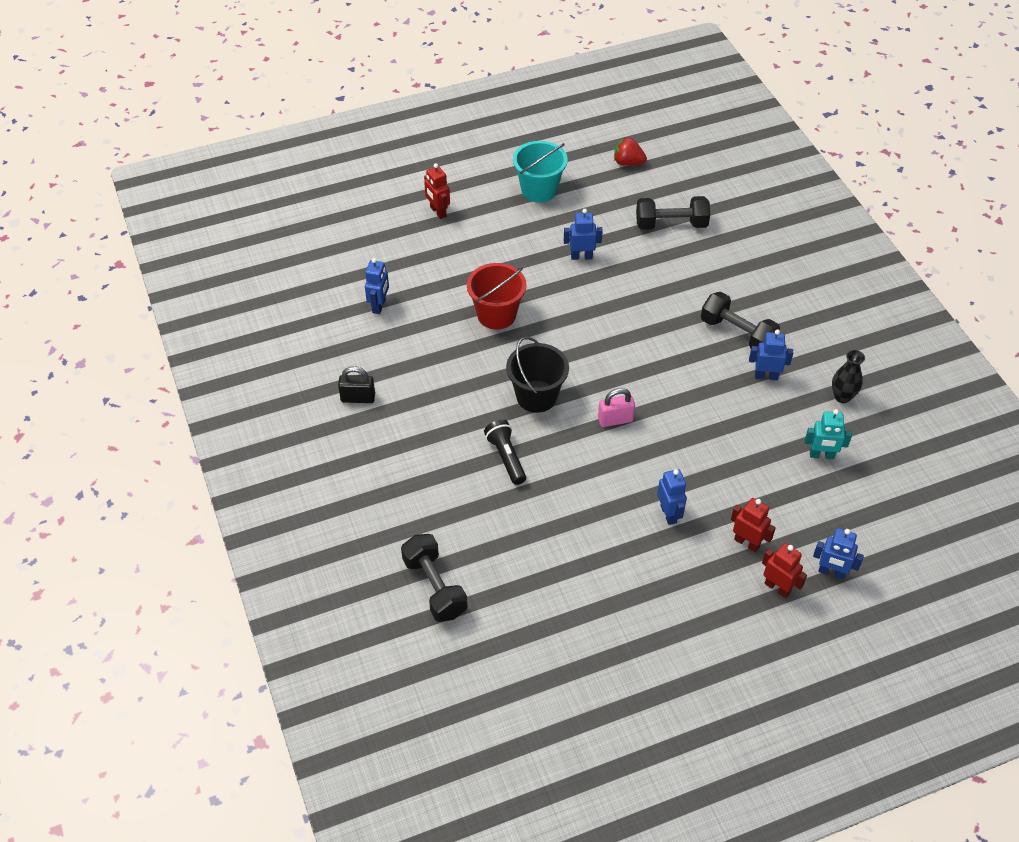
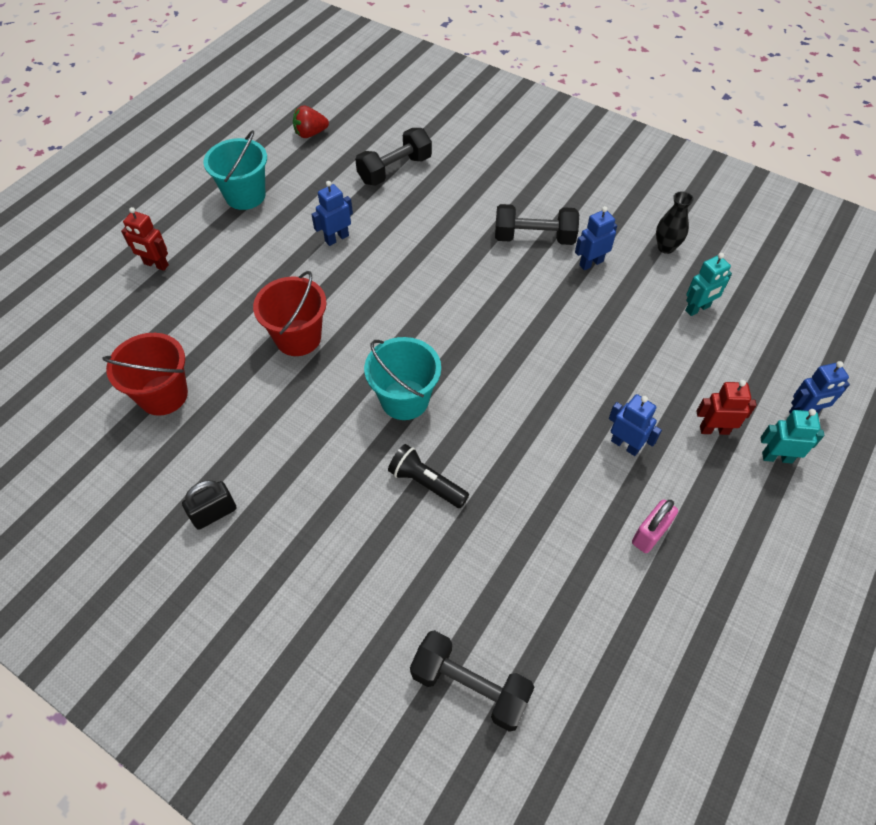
camera: 35 degrees left, 5 degrees up
blue robot [365,258,389,314] -> red bucket [102,333,188,416]
black bucket [506,337,569,413] -> turquoise bucket [364,337,441,420]
pink padlock [598,388,635,427] -> pink padlock moved to [632,500,678,553]
red robot [762,543,807,598] -> turquoise robot [760,409,824,463]

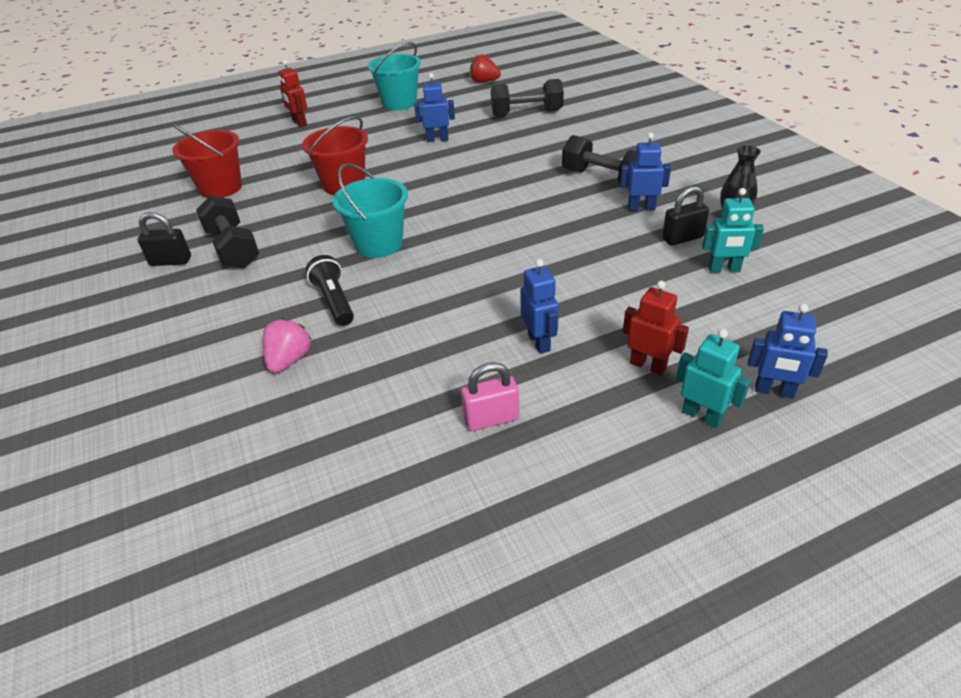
camera: 35 degrees right, 15 degrees down
black dumbbell [410,630,535,732] -> black dumbbell moved to [196,195,259,269]
none -> pink strawberry [262,318,312,373]
none -> black padlock [662,186,709,246]

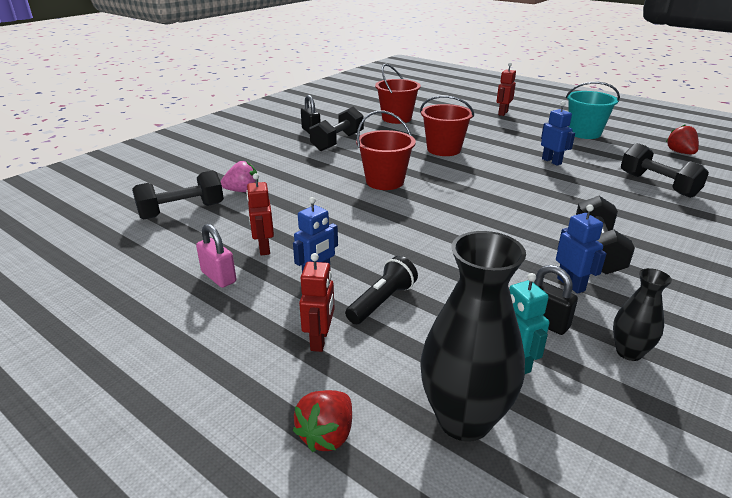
camera: 60 degrees right, 10 degrees down
black flashlight [306,255,354,326] -> black flashlight moved to [345,256,418,324]
turquoise bucket [333,163,408,258] -> red bucket [356,111,416,190]
turquoise robot [676,329,751,428] -> none
blue robot [748,303,828,398] -> red strawberry [293,390,352,452]
none -> black dumbbell [132,170,224,219]
none -> red robot [246,173,274,255]
none -> black vase [420,231,526,442]

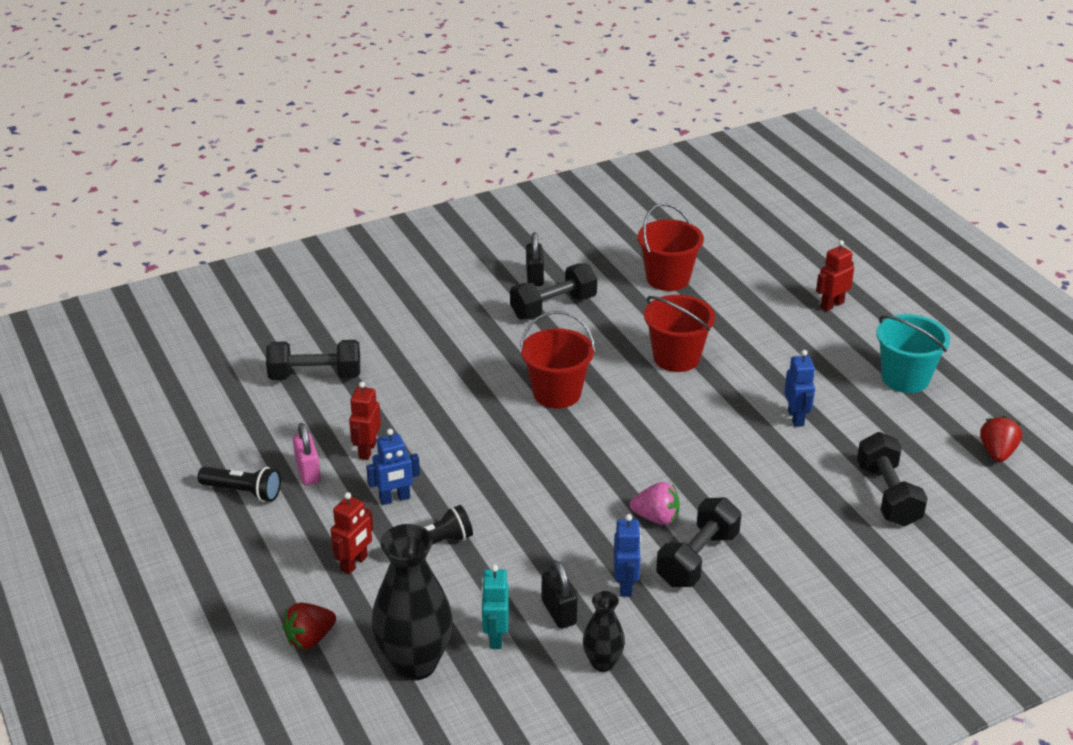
camera: 25 degrees right, 5 degrees up
pink strawberry [221,161,258,192] -> pink strawberry moved to [630,482,680,525]
none -> black flashlight [198,467,281,502]

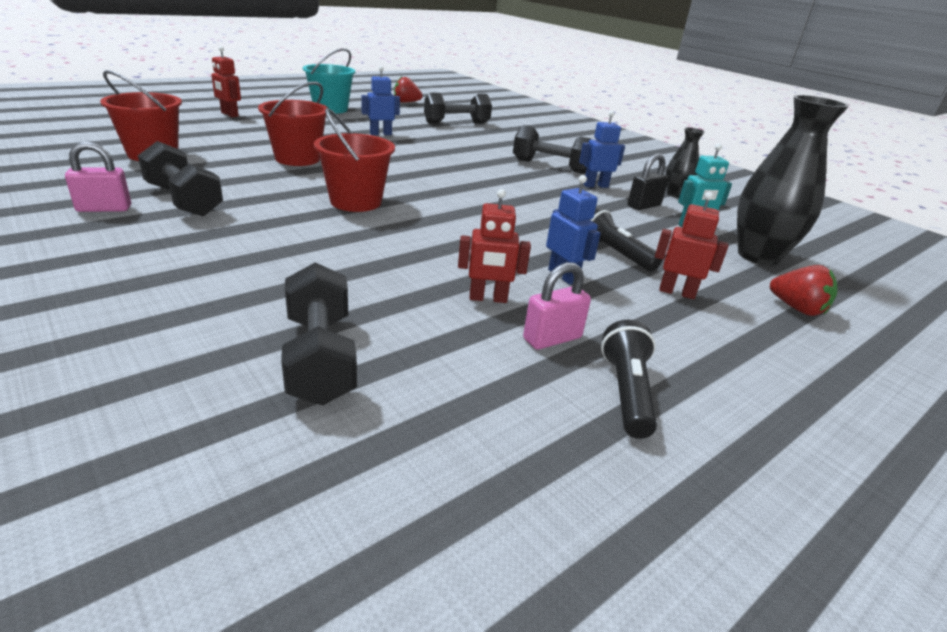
camera: 105 degrees left, 5 degrees down
black padlock [526,232,544,286] -> pink padlock [65,141,131,212]
pink strawberry [630,482,680,525] -> none

